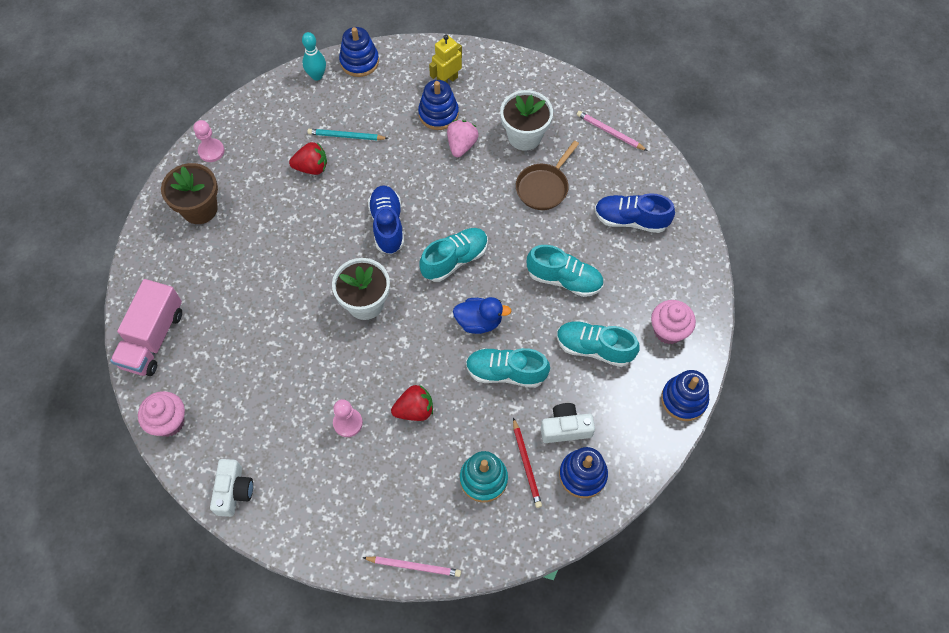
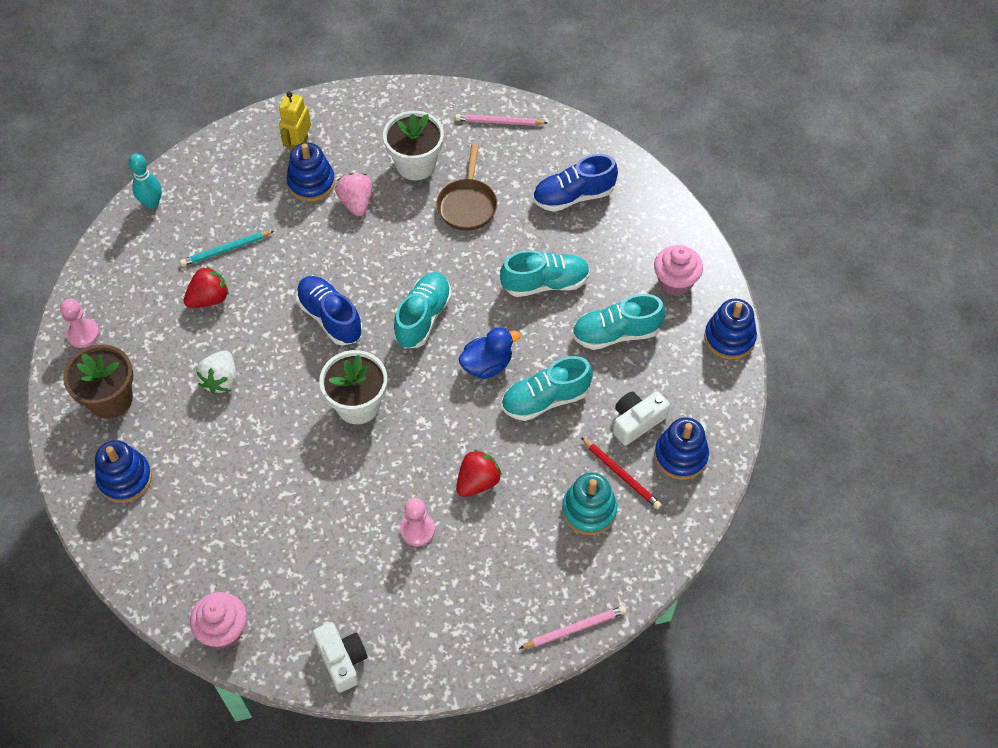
camera: 30 degrees left, 5 degrees down
pink truck [110,279,182,376] -> none
blue stacking toy [339,27,379,77] -> blue stacking toy moved to [95,440,152,503]
none -> white strawberry [196,350,236,394]

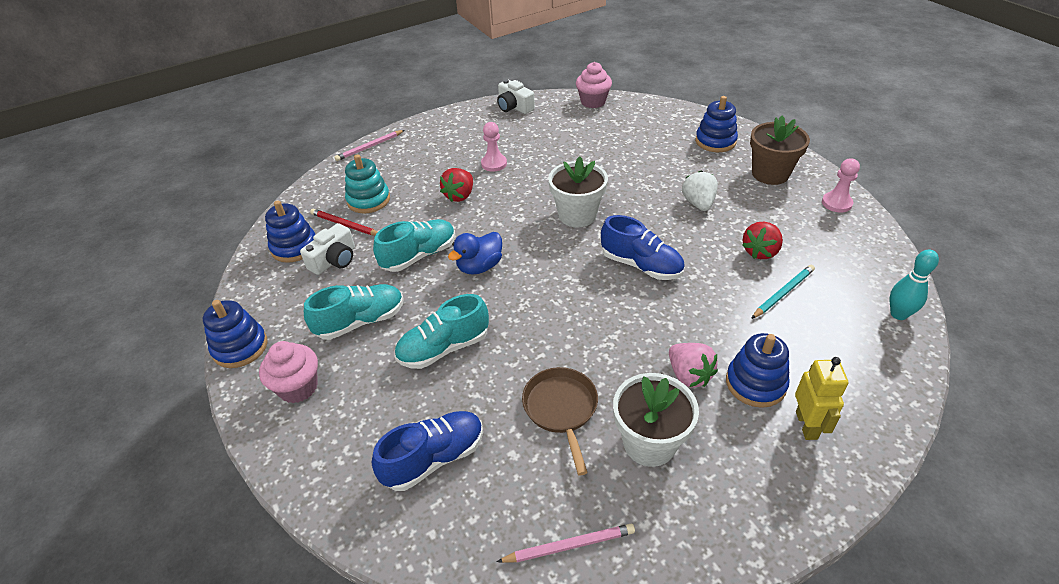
camera: 165 degrees right, 15 degrees down
turquoise shoe [393,272,452,348] -> none

